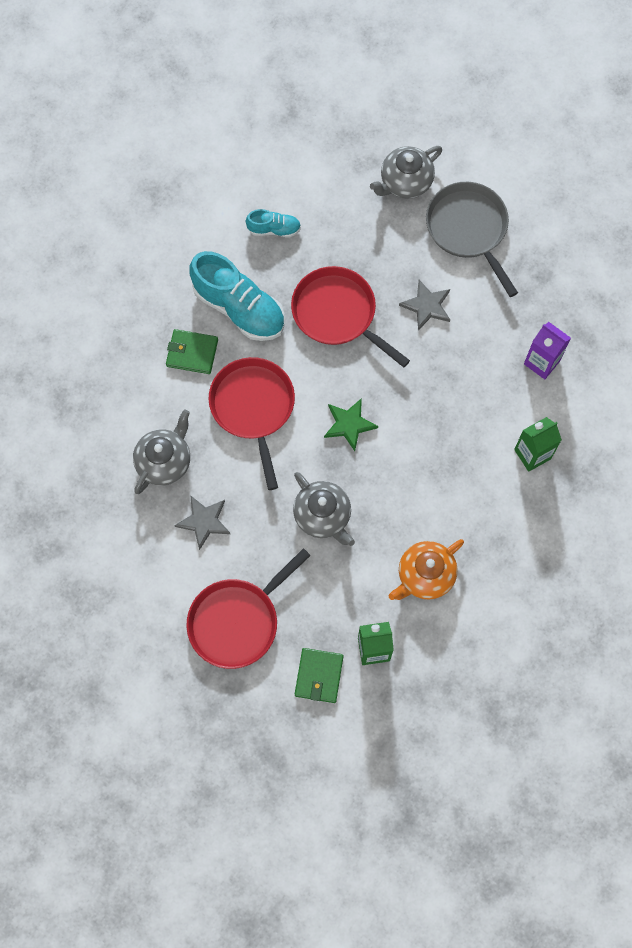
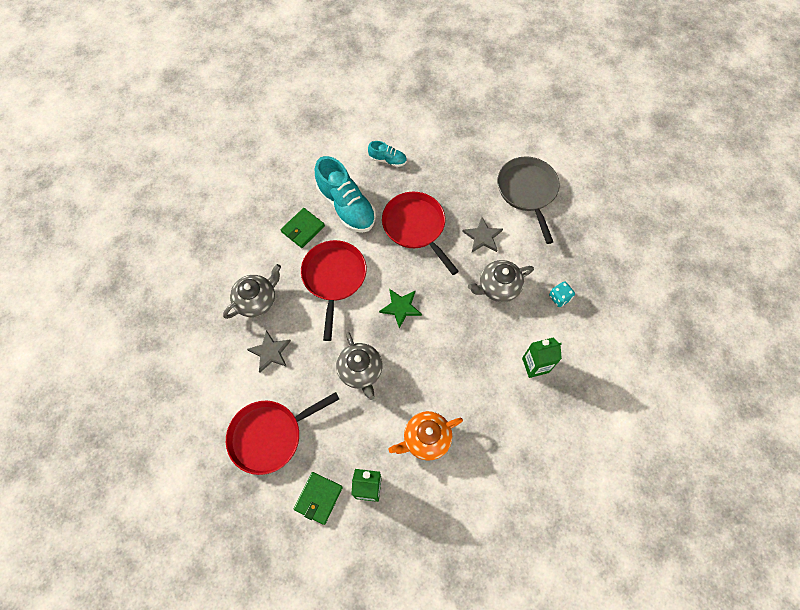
camera: 15 degrees right, 5 degrees down
green wallet [166,329,218,374] -> green wallet turned 75 degrees counterclockwise [281,208,325,248]
grey teapot [370,146,442,198] -> grey teapot moved to [468,260,534,302]
purple carton [524,322,571,379] -> turquoise dice [549,281,575,307]

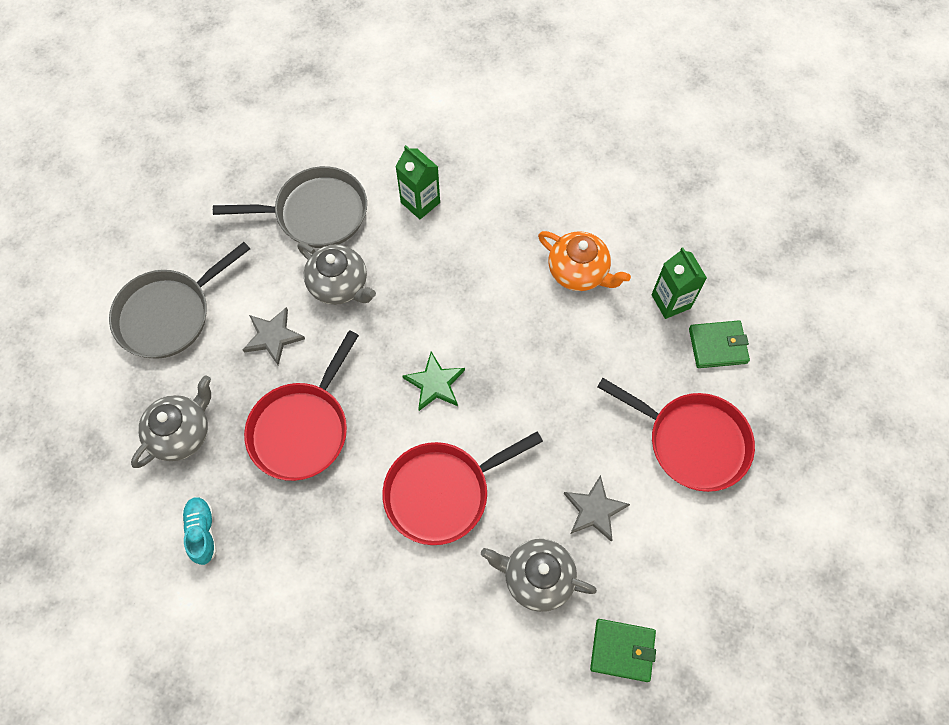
camera: 120 degrees left, 0 degrees up
green wallet [281,208,325,248] -> green wallet moved to [590,619,656,682]
turquoise shoe [315,156,376,233] -> none
grey teapot [336,332,382,400] -> grey teapot moved to [131,375,211,468]
turquoise dice [549,281,575,307] -> grey pan [213,166,367,248]

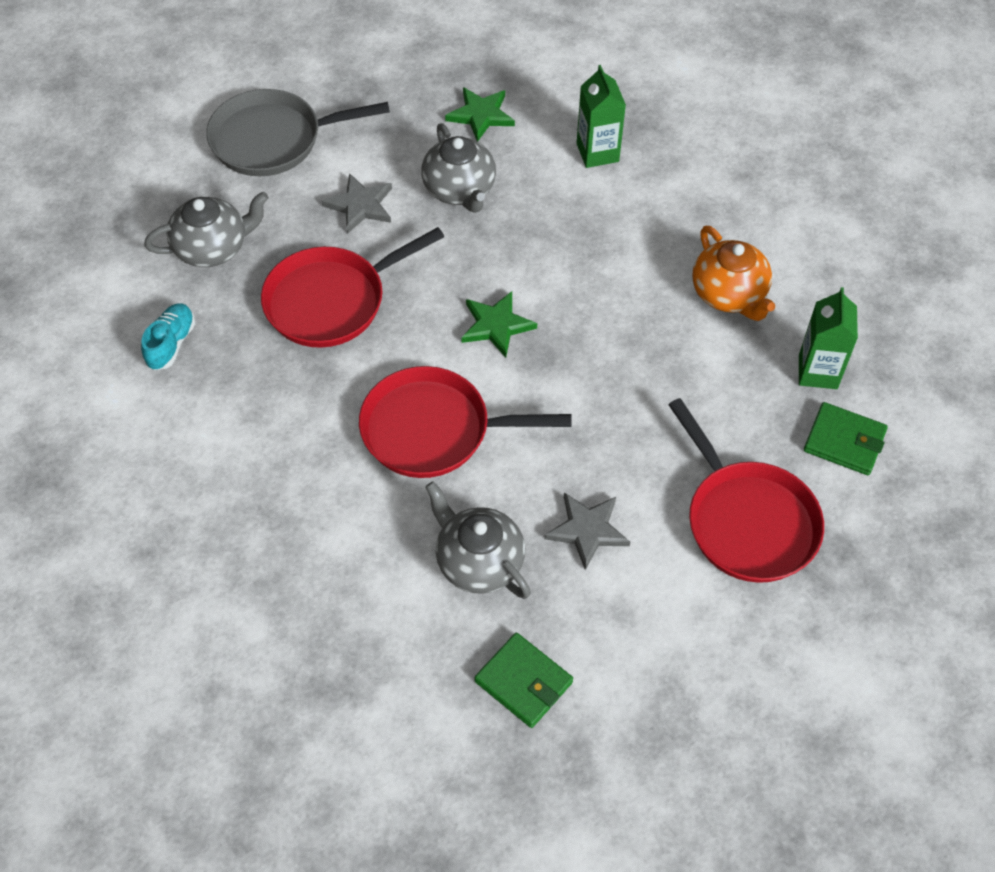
camera: 30 degrees right, 10 degrees down
grey pan [213,166,367,248] -> green star [445,87,515,142]

